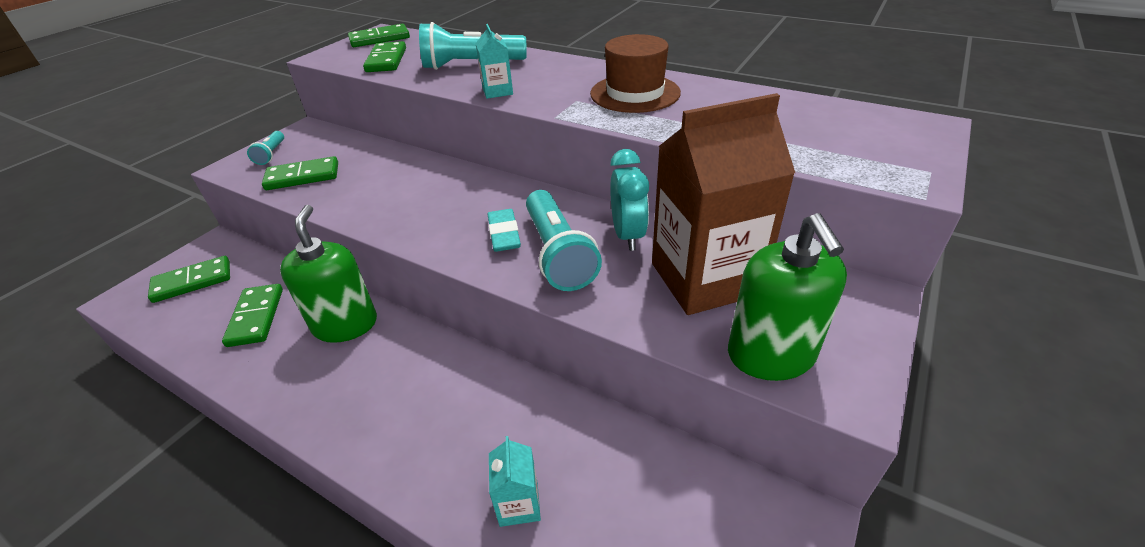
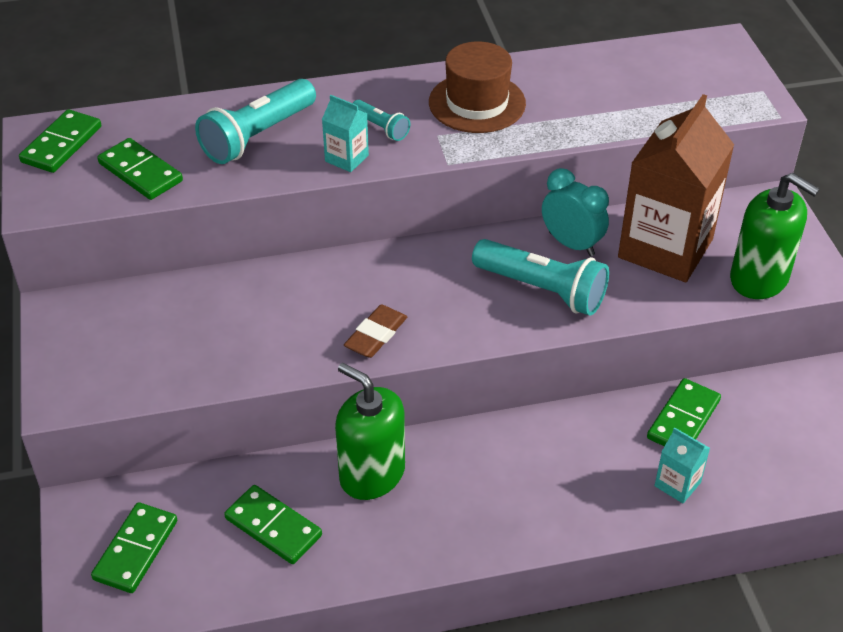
camera: 45 degrees left, 5 degrees up
turquoise flashlight [247,131,284,165] -> turquoise flashlight moved to [353,100,410,141]
green domino [262,156,338,190] -> green domino moved to [647,378,721,446]
turquoise eraser [487,209,521,252] -> none
none -> brown eraser [344,305,407,358]

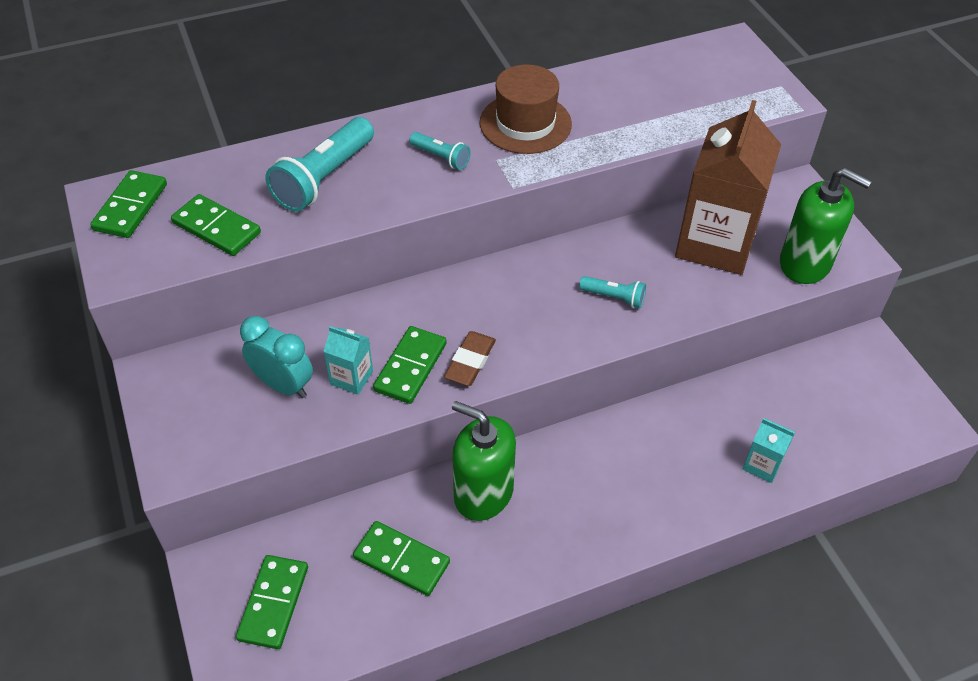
camera: 10 degrees left, 5 degrees up
turquoise carton [322,95,369,172] -> turquoise carton moved to [323,326,373,395]
turquoise flashlight [472,239,609,316] -> turquoise flashlight [579,276,646,308], size x0.51
turquoise clock [542,168,609,256] -> turquoise clock moved to [240,316,313,398]
green domino [647,378,721,446] -> green domino moved to [373,326,447,404]

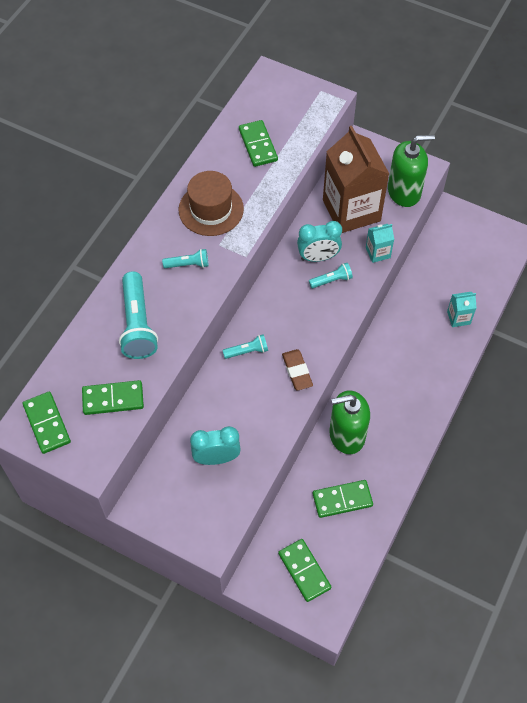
camera: 40 degrees left, 10 degrees up
turquoise carton [323,326,373,395] -> turquoise carton moved to [366,224,394,263]
green domino [373,326,447,404] -> green domino moved to [239,120,278,167]
none -> turquoise flashlight [222,334,268,359]
none -> turquoise clock [297,221,342,262]

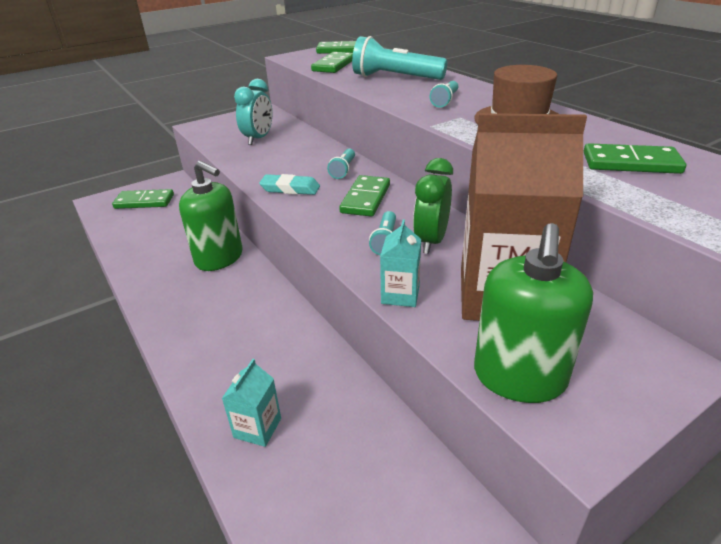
camera: 120 degrees right, 25 degrees down
brown eraser [282,349,313,390] -> turquoise eraser [259,174,320,195]
turquoise clock [297,221,342,262] -> green clock [413,158,453,254]
green domino [313,480,373,518] -> green domino moved to [339,175,390,217]
green soap dispenser [329,390,370,454] -> green soap dispenser turned 105 degrees clockwise [179,161,243,271]

